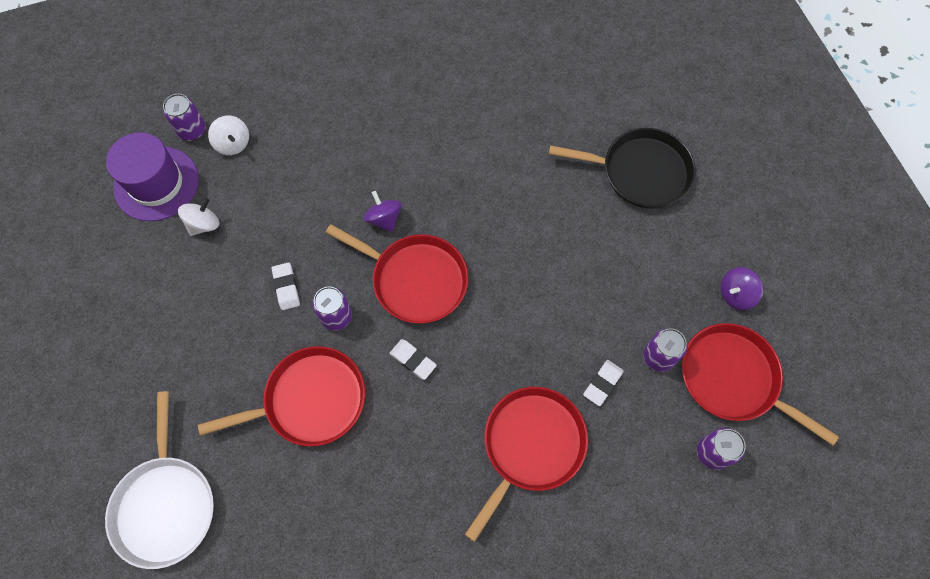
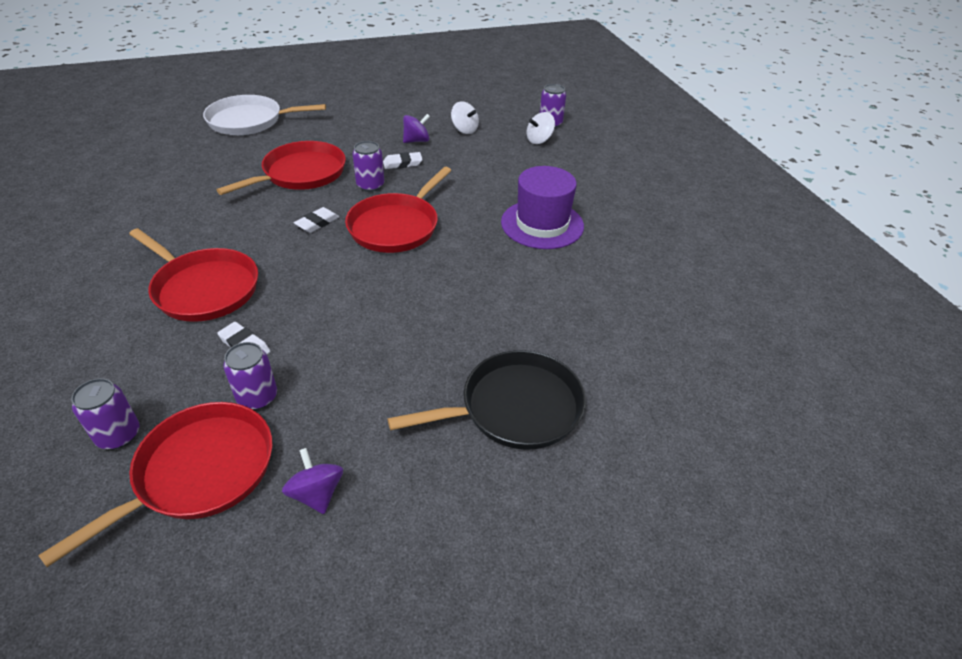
camera: 90 degrees right, 25 degrees down
purple hat [106,132,198,221] -> purple hat moved to [501,166,584,249]
red pan [198,346,365,446] -> red pan turned 120 degrees counterclockwise [216,141,346,195]
purple spinning top [364,191,402,232] -> purple spinning top moved to [403,114,430,143]
black pan [549,128,696,209] -> black pan turned 120 degrees counterclockwise [388,350,586,450]

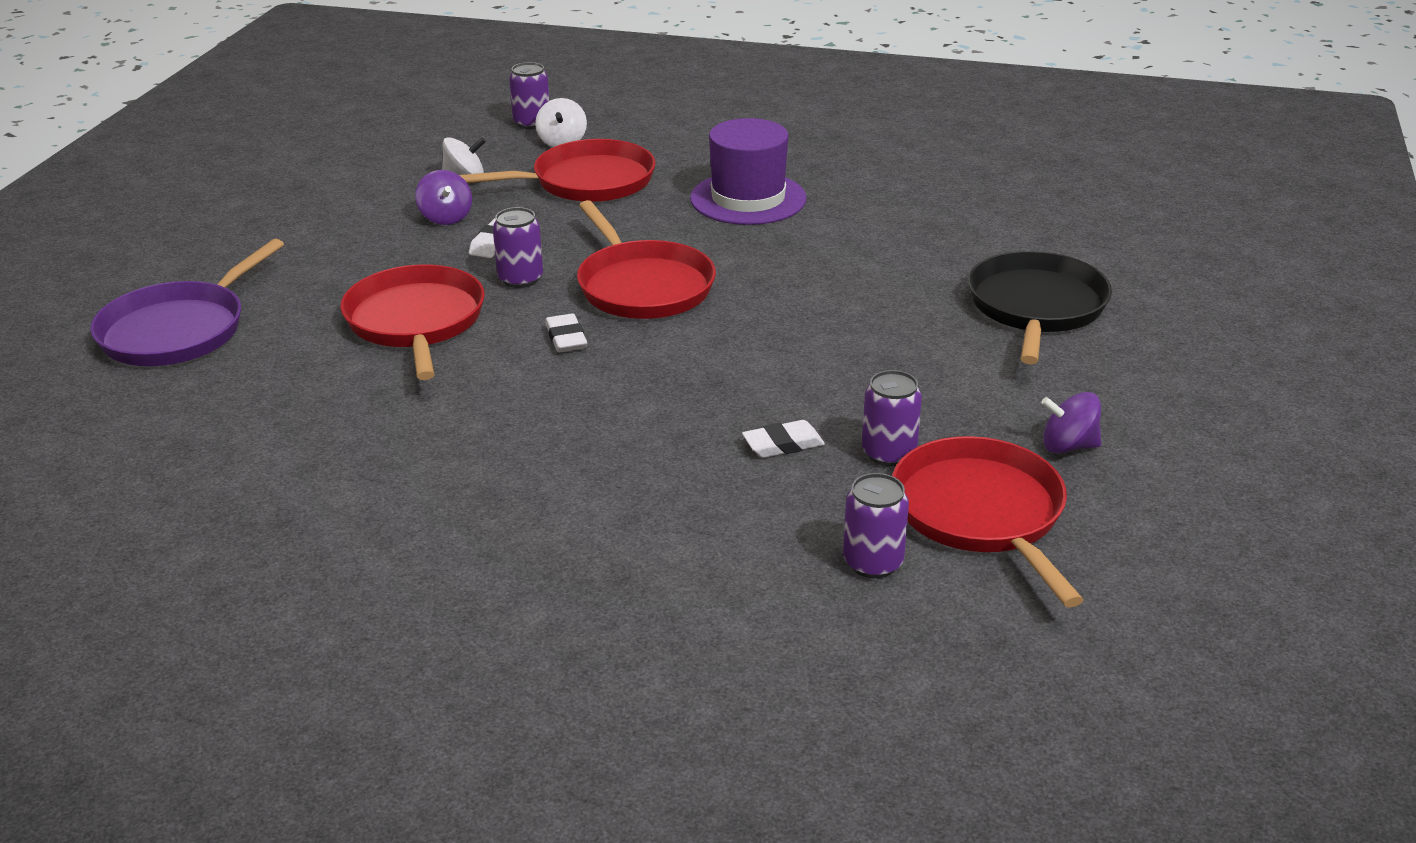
camera: 55 degrees left, 10 degrees down
red pan [129,228,258,322] -> red pan moved to [459,139,656,202]
white pan [203,95,326,135] -> purple pan [90,239,284,366]
purple spinning top [403,114,430,143] -> purple spinning top turned 150 degrees clockwise [415,170,472,225]

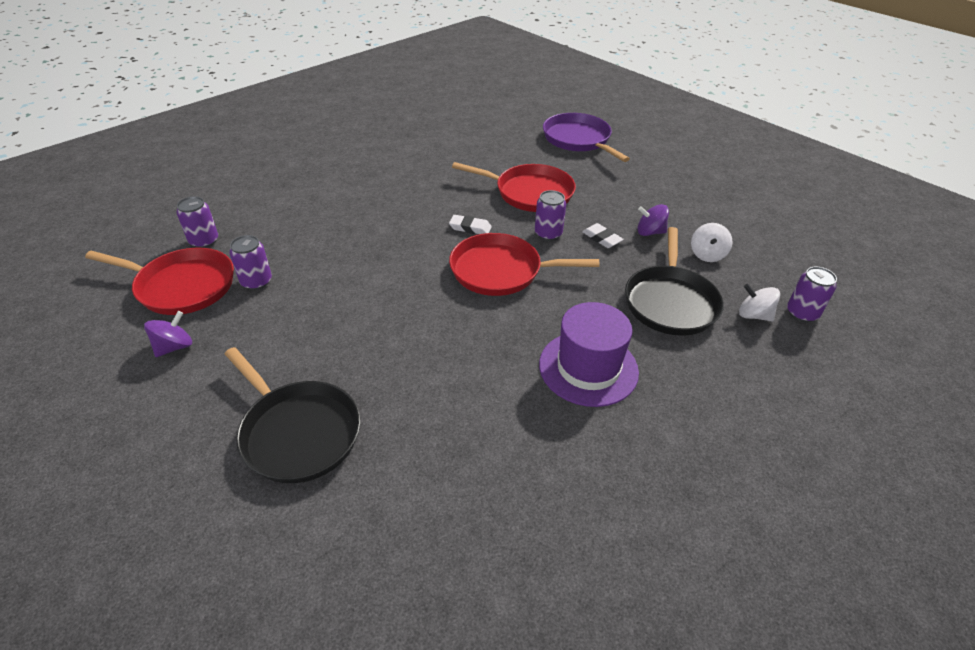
camera: 120 degrees right, 10 degrees up
red pan [459,139,656,202] -> black pan [625,227,724,336]
white eraser [742,420,825,458] -> none

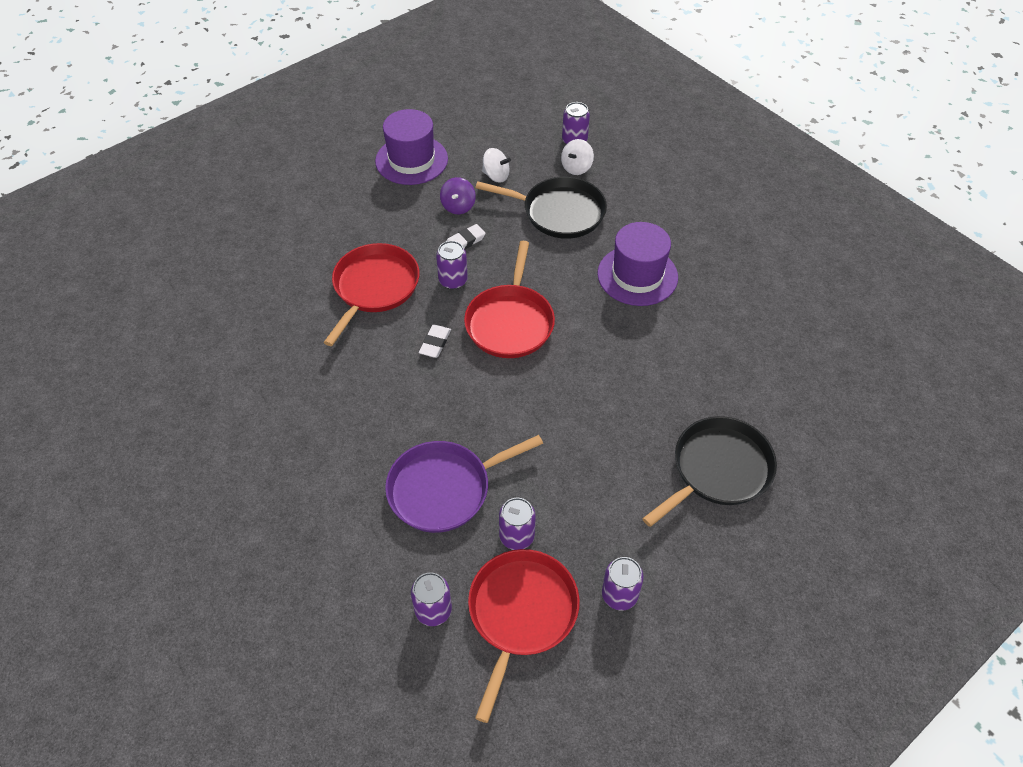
camera: 85 degrees left, 10 degrees up
purple spinning top [144,311,192,357] -> purple can [602,557,644,611]
purple pan [543,113,630,162] -> purple pan moved to [385,435,543,533]
none -> purple hat [375,109,448,185]

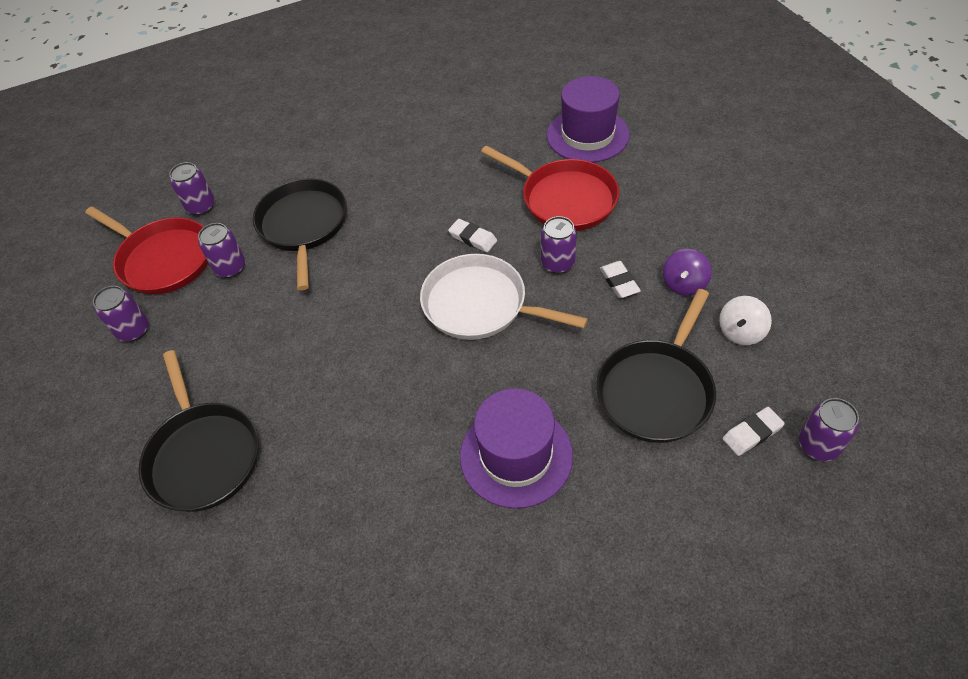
camera: 110 degrees right, 0 degrees up
purple hat [375,109,448,185] -> purple hat moved to [547,76,630,163]
purple pan [385,435,543,533] -> black pan [253,179,347,290]
purple spinning top [440,177,476,214] -> purple spinning top turned 90 degrees counterclockwise [663,249,712,296]
red pan [464,241,555,358] -> white pan [420,254,588,340]
white spinning top [561,139,594,175] -> white eraser [723,407,785,456]

